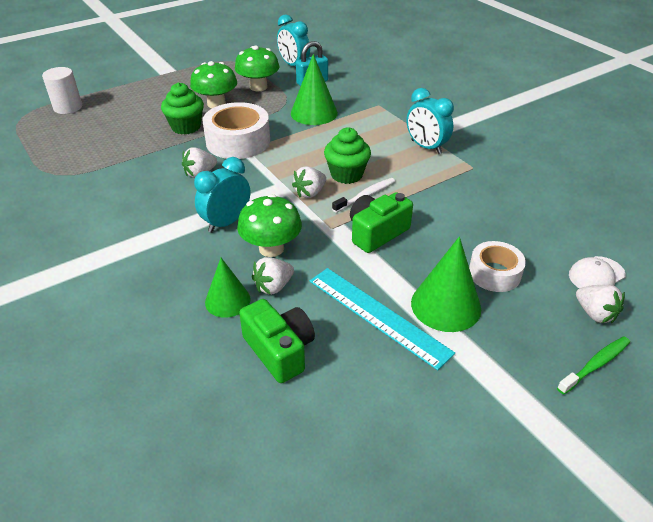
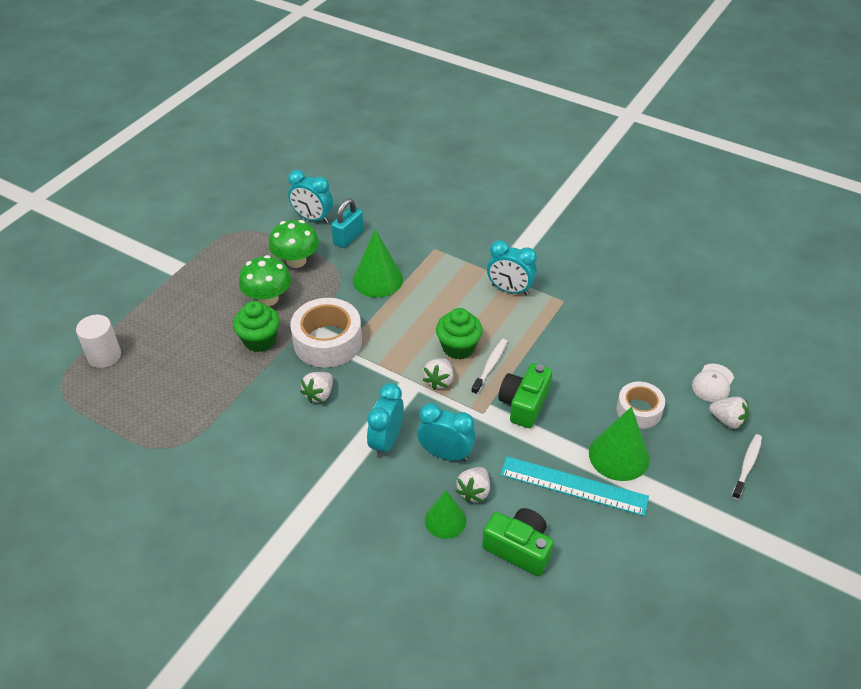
camera: 25 degrees left, 5 degrees up
green mushroom [237,194,302,257] -> turquoise clock [417,403,476,461]
green toothbrush [557,336,630,395] -> white toothbrush [732,434,762,500]

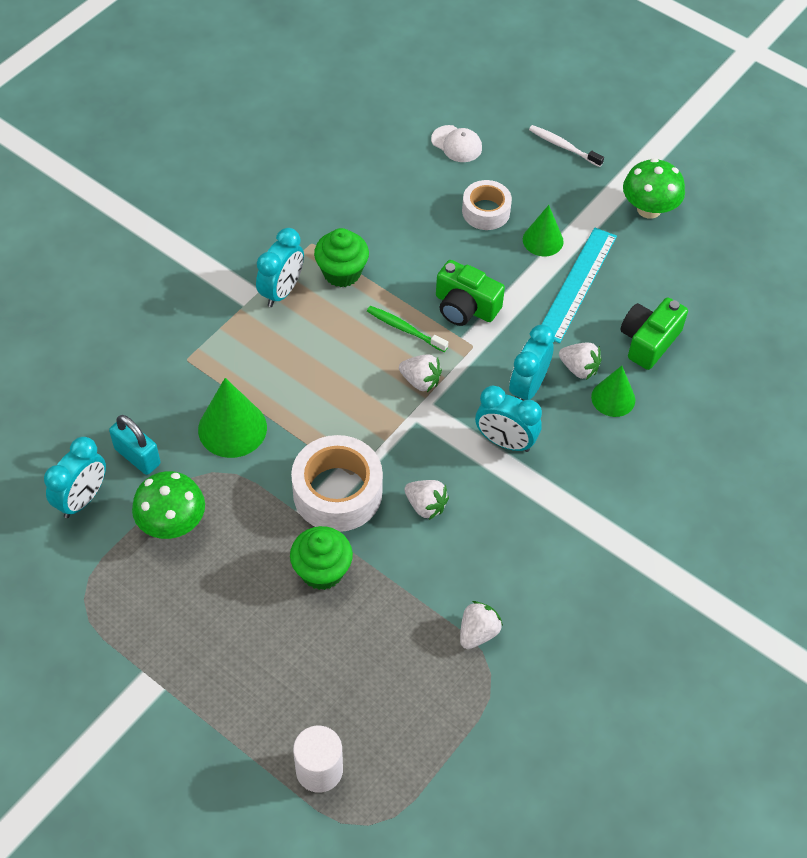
camera: 85 degrees left, 10 degrees up
green mushroom [239,255,291,306] -> green mushroom moved to [623,158,685,219]
green cupcake [436,308,483,359] -> green cupcake moved to [314,228,369,287]
white toothbrush [471,339,508,395] -> green toothbrush [367,306,448,352]
green cone [589,407,650,481] -> green cone [523,205,564,256], size x0.65
white strawberry [709,397,749,430] -> white strawberry moved to [460,601,503,649]

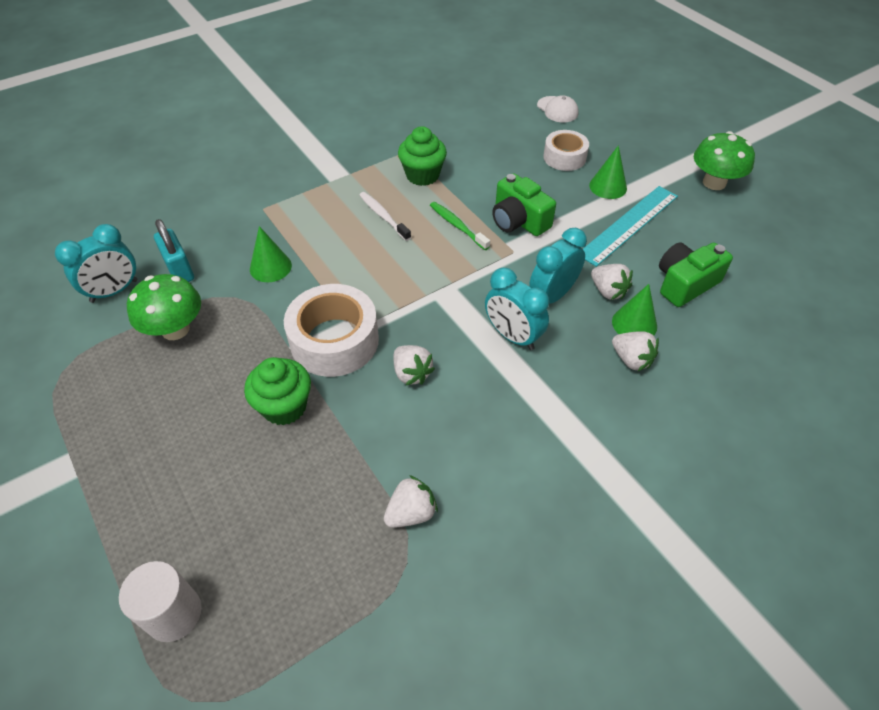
camera: 20 degrees right, 5 degrees down
green cone [198,378,267,458] -> green cone [250,226,292,282], size x0.65
turquoise clock [256,228,304,307] -> none
white strawberry [399,355,442,392] -> white strawberry moved to [612,331,659,372]
white toothbrush [529,125,604,167] -> white toothbrush moved to [359,192,411,241]

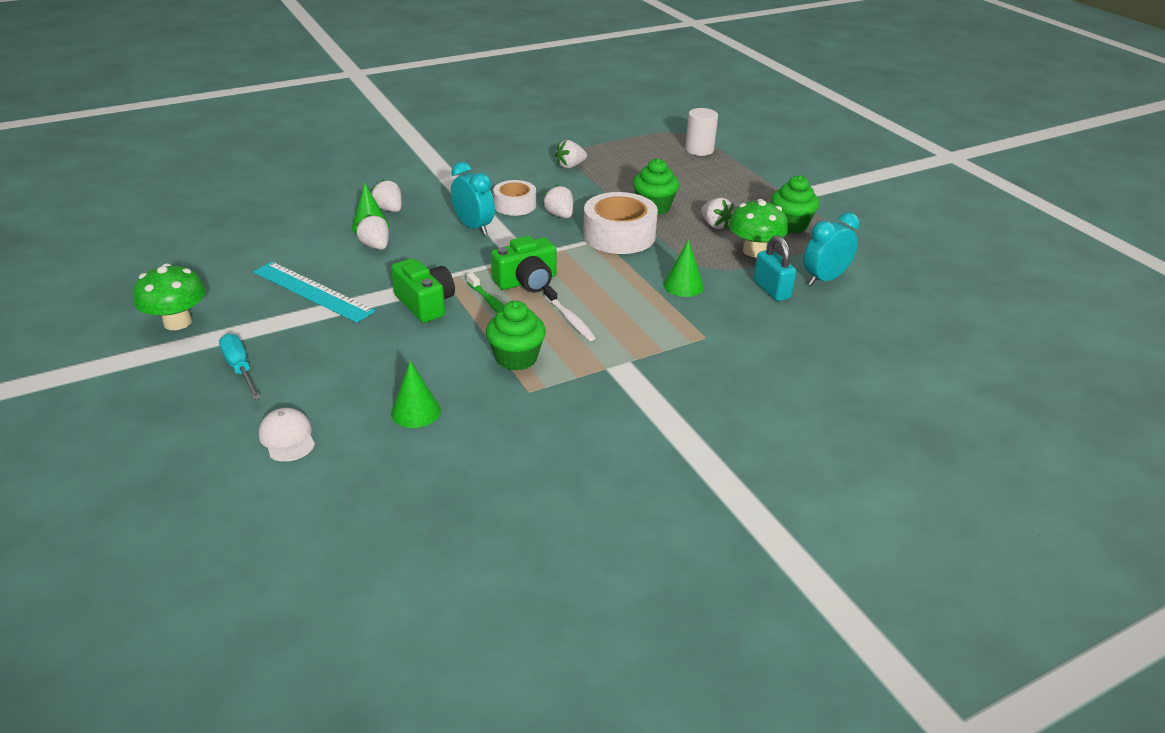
camera: 175 degrees left, 15 degrees down
turquoise clock [529,228,587,303] -> none
white tape [543,130,589,171] -> white tape moved to [493,180,536,216]
turquoise ruler [583,186,678,267] -> turquoise ruler turned 75 degrees clockwise [253,262,375,323]
green cone [589,145,627,199] -> green cone moved to [391,361,441,428]
green camera [659,242,733,307] -> green camera moved to [491,236,557,293]
none -> turquoise screwdriver [219,333,261,400]
none -> white strawberry [701,198,734,229]
none -> green cupcake [771,175,820,233]

